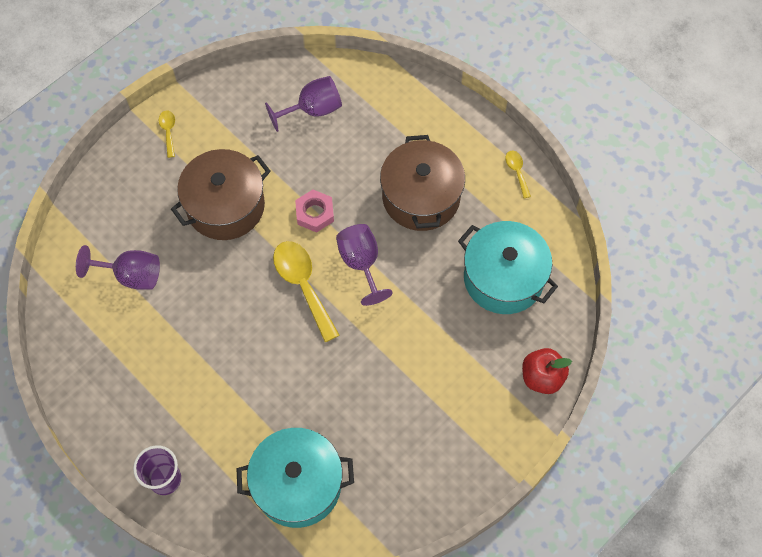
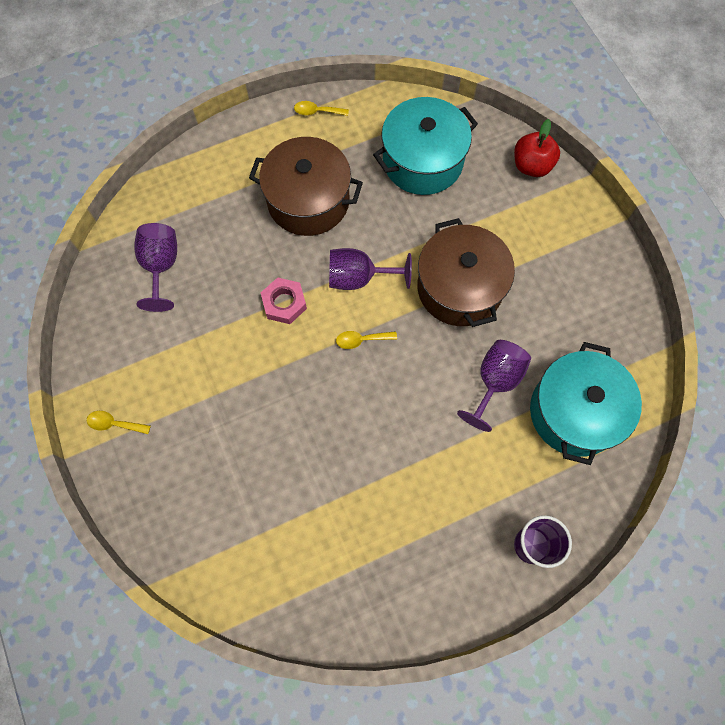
camera: 70 degrees left, 5 degrees up
purple goblet [76,245,160,290] -> purple goblet moved to [457,340,531,432]
brown pot [171,149,271,240] -> brown pot moved to [417,218,515,327]
yellow spoon [273,241,339,342] -> yellow spoon [336,331,397,349], size x0.49

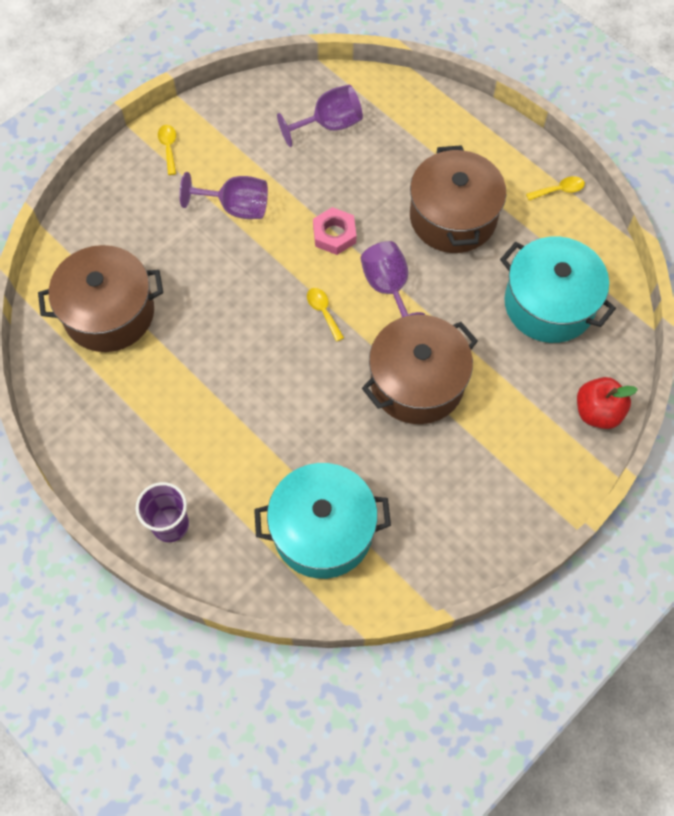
camera: 70 degrees right, 5 degrees down
yellow spoon [294,101,349,116] -> yellow spoon turned 90 degrees clockwise [526,176,585,200]
purple goblet [457,340,531,432] -> purple goblet moved to [180,172,268,219]
none -> brown pot [38,245,163,352]

